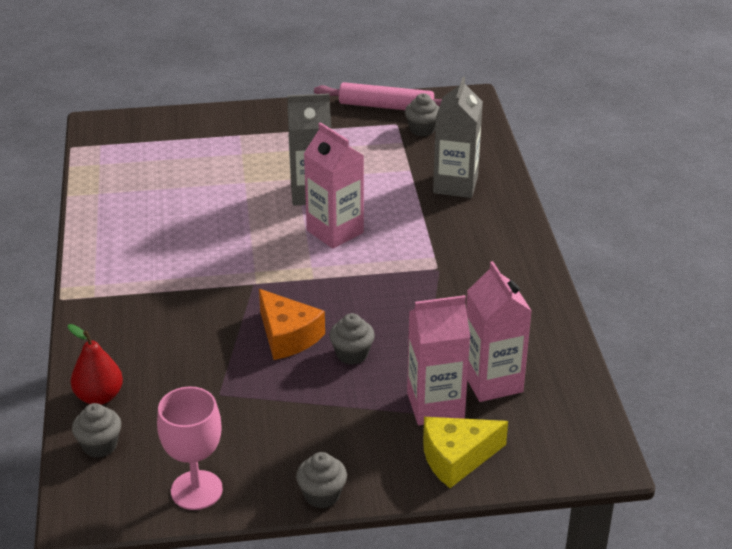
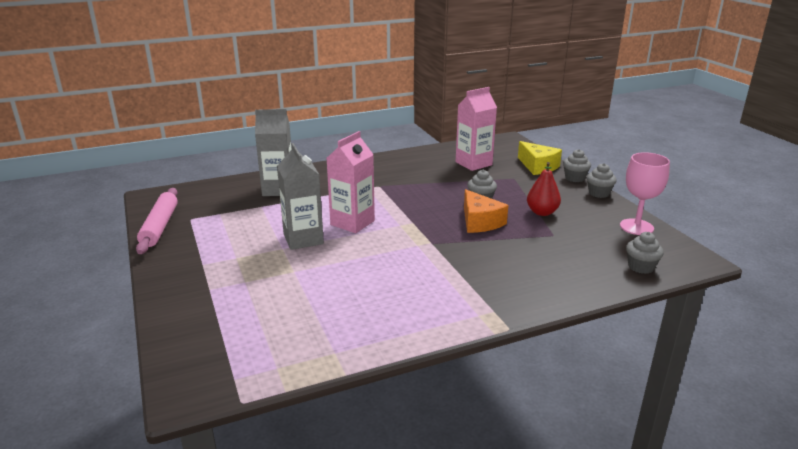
camera: 105 degrees left, 10 degrees down
red pear [68,324,123,405] -> red pear moved to [527,162,561,216]
orange cheese [259,289,325,360] -> orange cheese turned 120 degrees clockwise [464,189,508,233]
grey cupcake [405,93,439,136] -> grey cupcake moved to [563,149,591,182]
pink carton [407,295,470,425] -> none

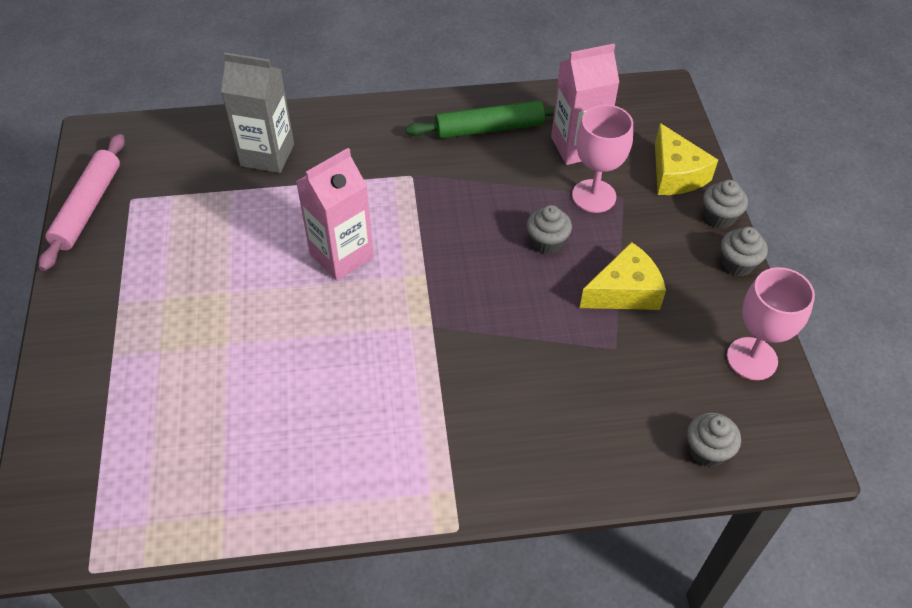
camera: 15 degrees right, 25 degrees up
grey carton [277,143,324,250] -> none
orange cheese [464,189,508,233] -> none
red pear [527,162,561,216] -> yellow cheese [580,242,666,310]
none -> green rolling pin [406,100,555,139]
none -> pink goblet [572,104,633,213]

